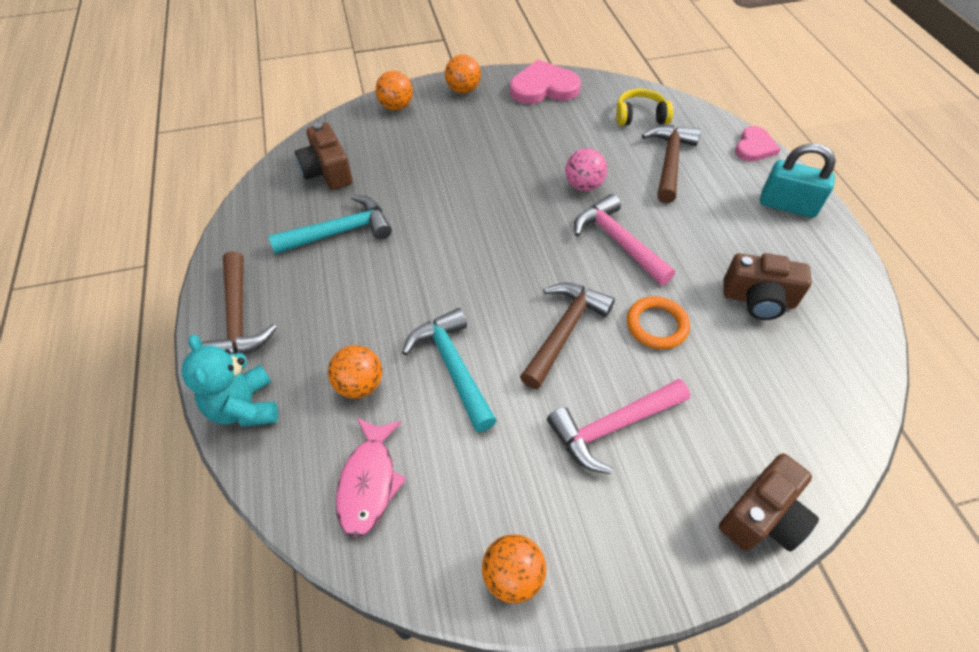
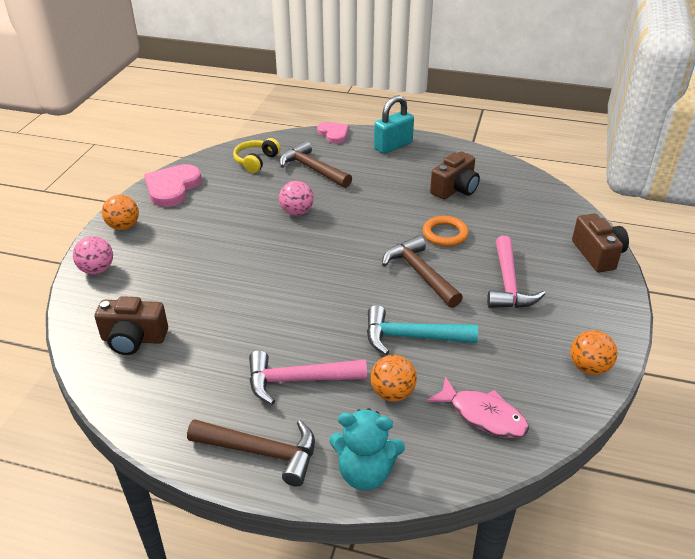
camera: 60 degrees left, 15 degrees down
turquoise hammer [269,195,392,254] -> none
orange ball [375,71,413,110] -> pink ball [73,236,113,274]
pink hammer [574,194,675,286] -> pink hammer moved to [249,350,367,405]

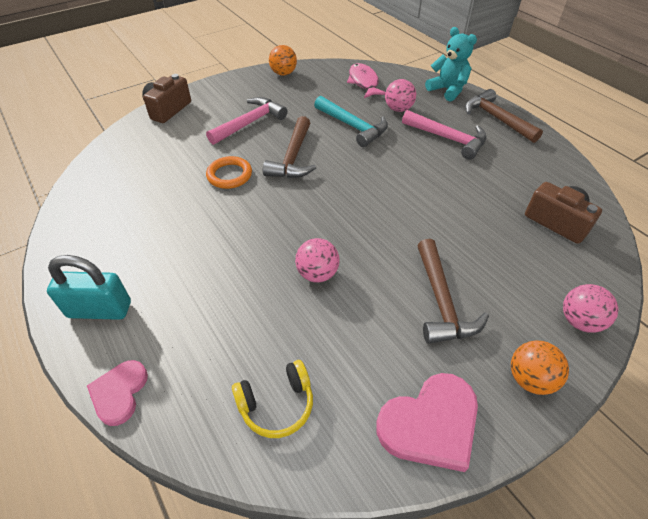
camera: 140 degrees left, 10 degrees up
brown hammer [279,141,352,188] -> brown hammer moved to [417,239,489,344]
orange ball [370,355,417,401] -> pink ball [385,79,416,112]
brown camera [430,152,480,200] -> none

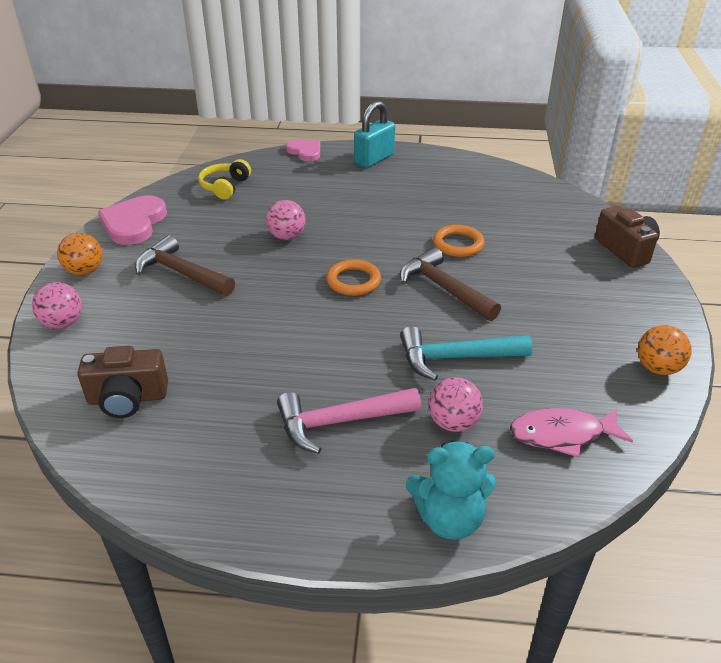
camera: 130 degrees right, 10 degrees down
pink hammer [206,97,288,145] -> none
pink fish [347,63,386,98] -> pink fish turned 150 degrees clockwise [510,408,633,458]
brown hammer [465,89,543,143] -> none
none -> orange ring [326,259,381,296]

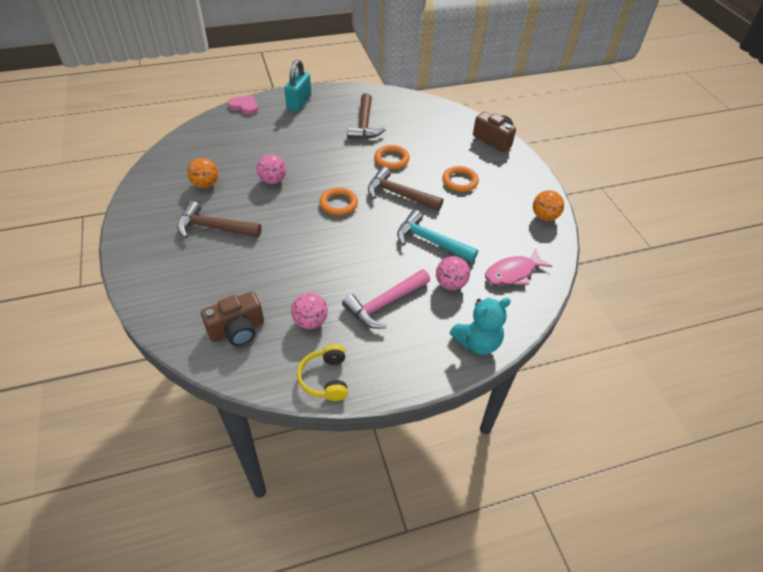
camera: 25 degrees left, 10 degrees up
pink ball [32,282,82,329] -> pink ball moved to [291,293,328,329]
orange ball [57,233,103,275] -> orange ball moved to [187,158,218,188]
pink heart [98,195,167,245] -> none
yellow headphones [198,159,251,199] -> yellow headphones moved to [297,344,348,401]
turquoise hammer [400,326,533,381] -> turquoise hammer turned 60 degrees clockwise [397,210,478,262]
none -> brown hammer [347,93,386,139]
none -> orange ring [442,166,479,192]

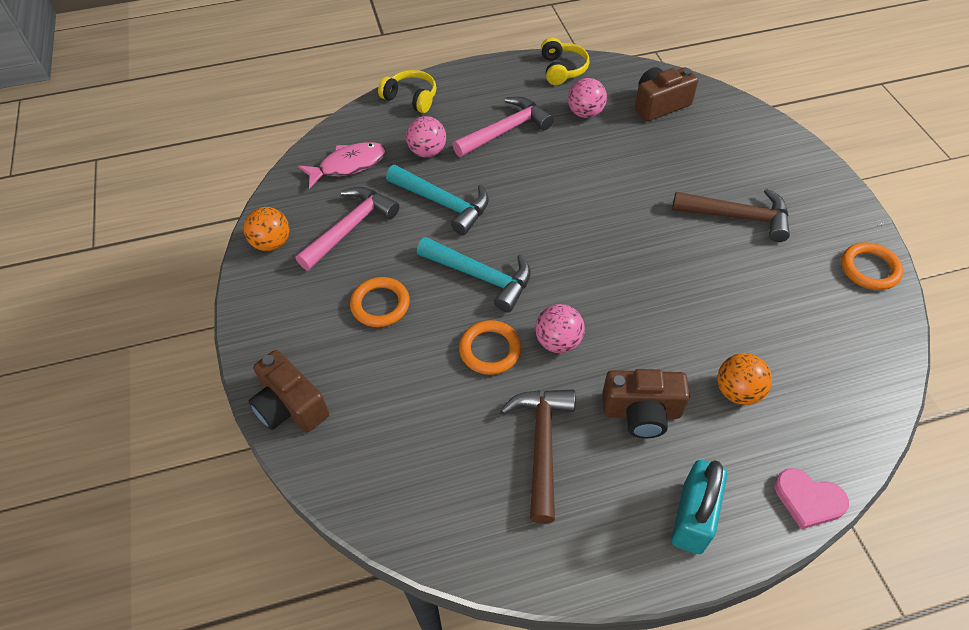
camera: 175 degrees left, 5 degrees up
orange ball [187,158,218,188] -> orange ball moved to [717,353,772,405]
pink ball [257,154,286,184] -> pink ball moved to [535,304,585,353]
orange ring [320,187,358,215] -> orange ring moved to [841,242,903,290]
brown hammer [368,167,443,211] -> turquoise hammer [417,237,531,313]
turquoise teddy bear [450,298,511,355] -> yellow headphones [378,70,436,113]
none -> pink hammer [295,187,399,271]
none -> brown camera [602,369,690,438]

